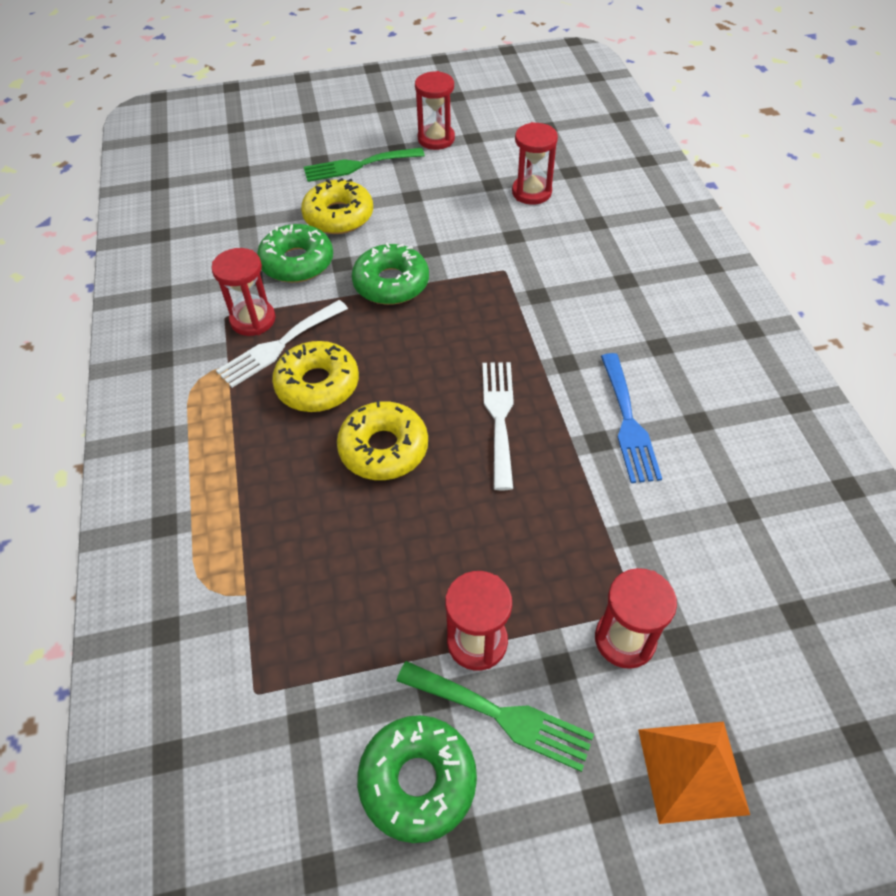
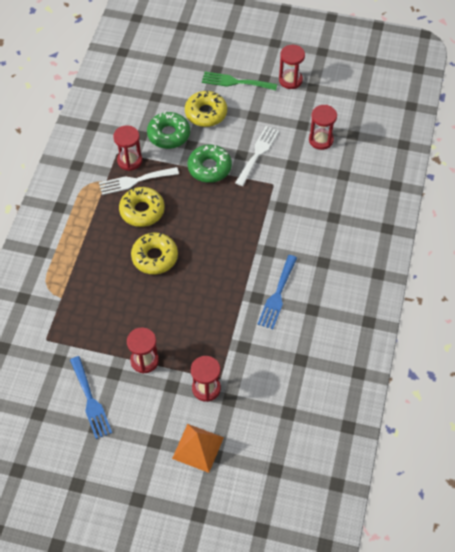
camera: 25 degrees right, 5 degrees up
green donut [357,715,477,843] -> blue fork [70,356,112,439]
green fork [397,661,594,772] -> none
white fork [482,362,514,490] -> white fork moved to [235,126,279,186]

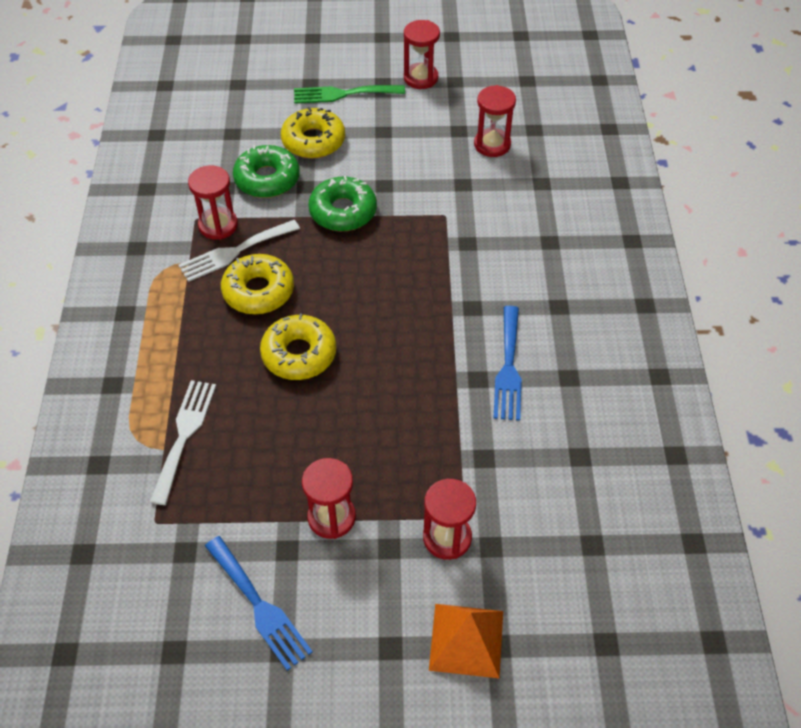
camera: 15 degrees left, 5 degrees down
white fork [235,126,279,186] -> white fork moved to [150,380,216,505]

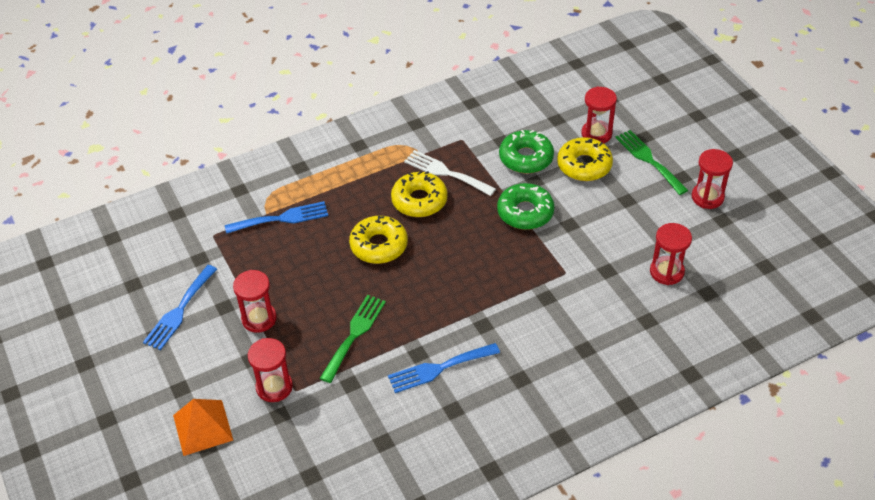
camera: 65 degrees right, 5 degrees down
white fork [150,380,216,505] -> blue fork [225,201,328,234]
red hourglass [188,165,238,240] -> red hourglass moved to [581,86,617,143]
none -> green fork [319,295,386,383]

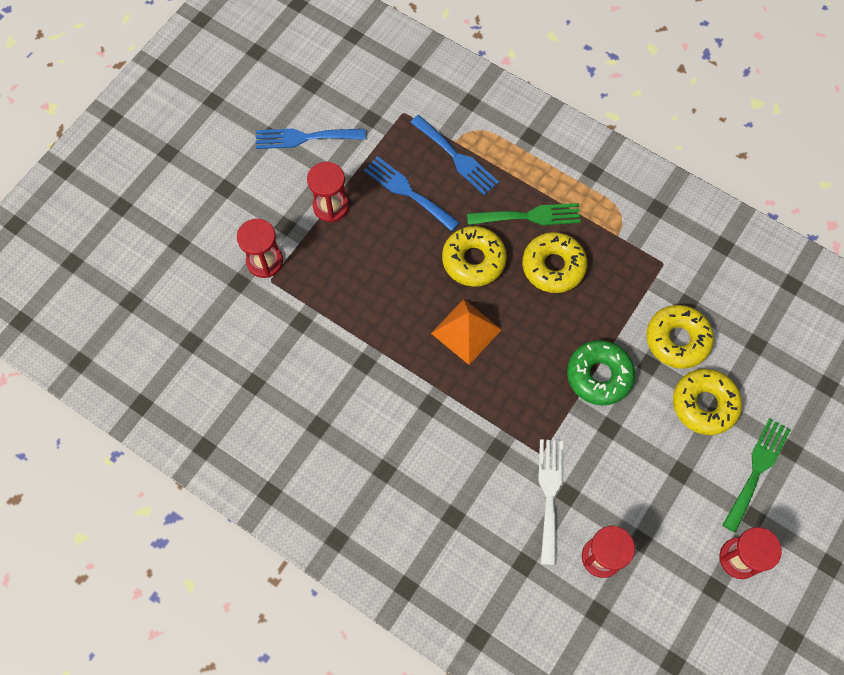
camera: 60 degrees right, 20 degrees up
orange pyramid [173,399,233,456] -> orange pyramid moved to [431,299,502,365]
green fork [319,295,386,383] -> green fork moved to [467,203,581,225]
blue fork [388,343,500,393] -> blue fork moved to [364,156,460,232]
white fork [404,150,496,196] -> white fork moved to [538,439,563,565]
green donut [499,130,554,174] -> yellow donut [646,305,714,369]
red hourglass [581,86,617,143] -> none

